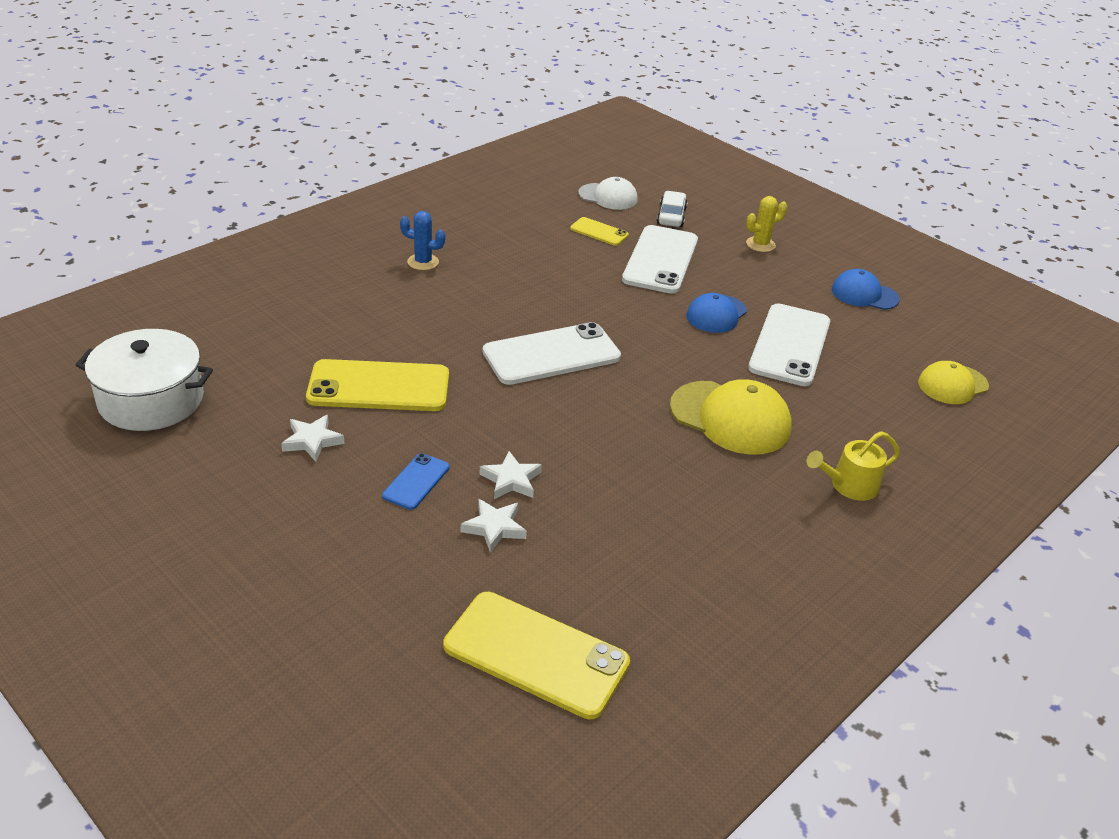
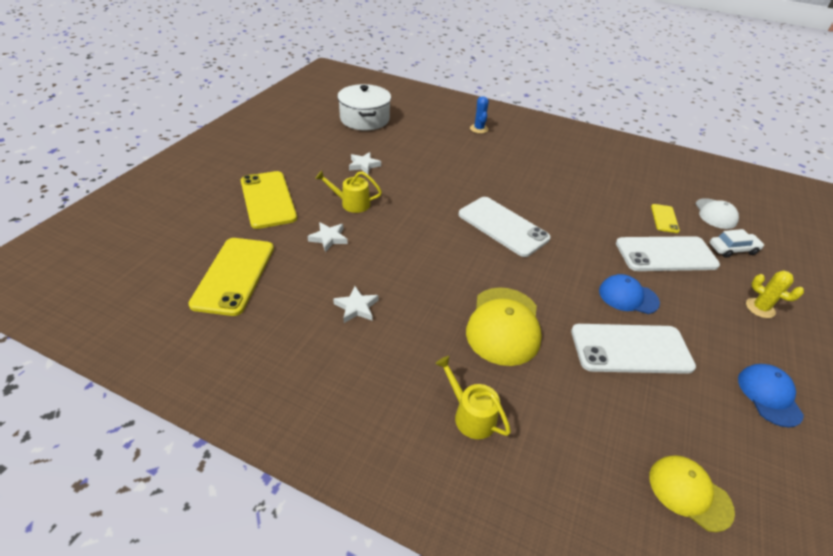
camera: 70 degrees right, 5 degrees up
yellow phone [306,359,449,411] -> yellow phone moved to [241,171,297,229]
blue phone [382,453,450,510] -> yellow watering can [315,170,382,213]
blue cactus [400,211,446,270] -> blue cactus moved to [470,96,489,134]
white star [480,451,542,499] -> white star moved to [333,286,378,323]

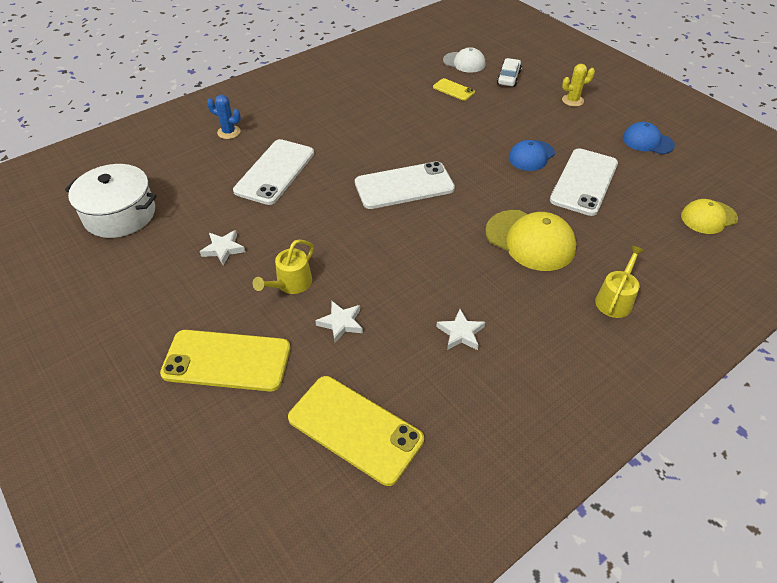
camera: 60 degrees left, 5 degrees up
yellow watering can [435,356,511,439] -> yellow watering can turned 135 degrees clockwise [595,246,645,318]
white phone [616,236,720,271] -> white phone moved to [233,139,314,205]

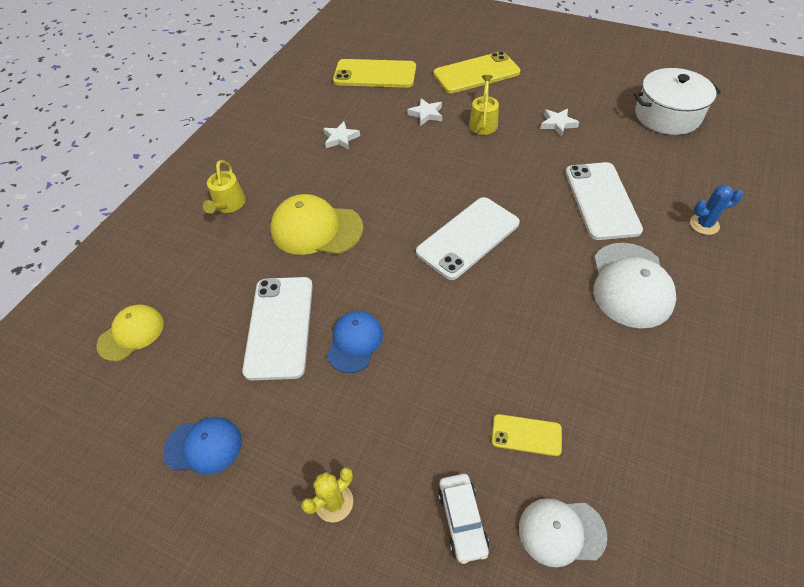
camera: 155 degrees right, 5 degrees up
none -> white cap [594,243,676,329]

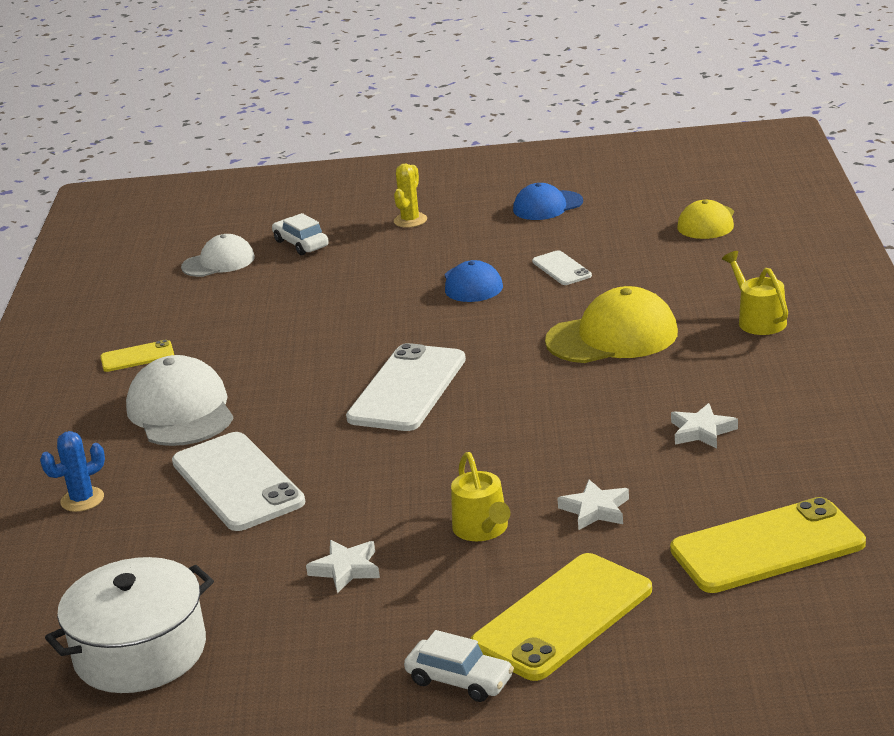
camera: 155 degrees right, 25 degrees down
white phone [242,277,313,380] -> white phone [532,250,592,285], size x0.50
yellow phone [492,414,562,456] -> yellow phone moved to [100,340,174,372]
none -> white car [404,630,514,702]

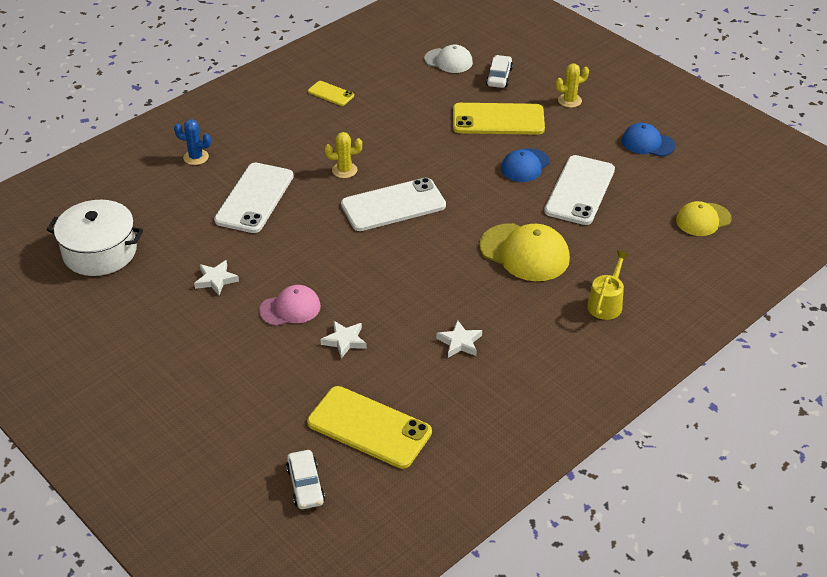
camera: 45 degrees right, 15 degrees up
white cap [126,355,234,446] -> none
white car [404,630,514,702] -> white car moved to [286,450,325,509]
yellow watering can [451,452,510,541] -> pink cap [259,285,321,326]
yellow phone [471,553,652,681] -> yellow phone moved to [453,103,545,135]
white phone [532,250,592,285] -> white phone [544,155,615,225], size x2.00
none -> yellow cactus [325,132,362,178]

